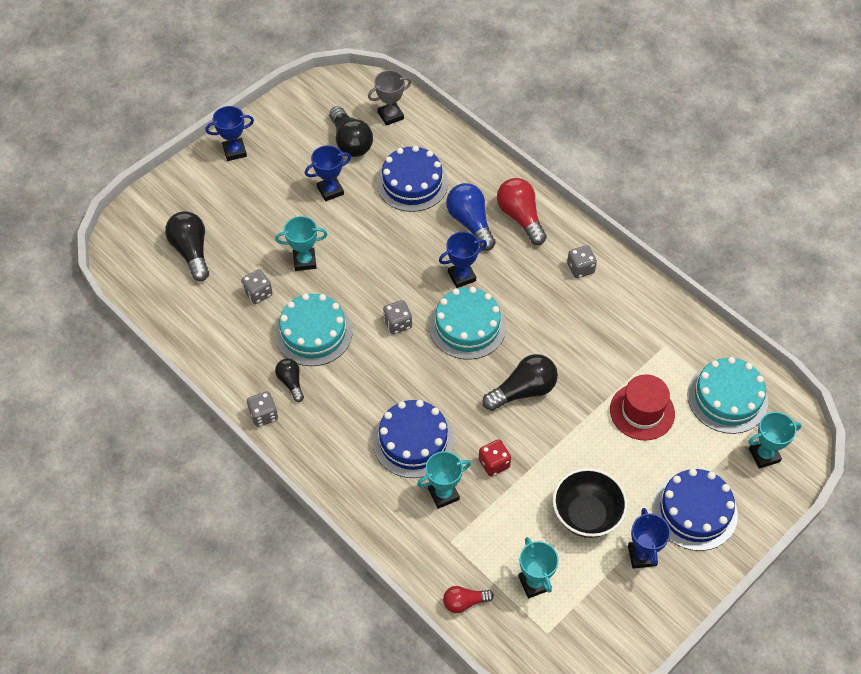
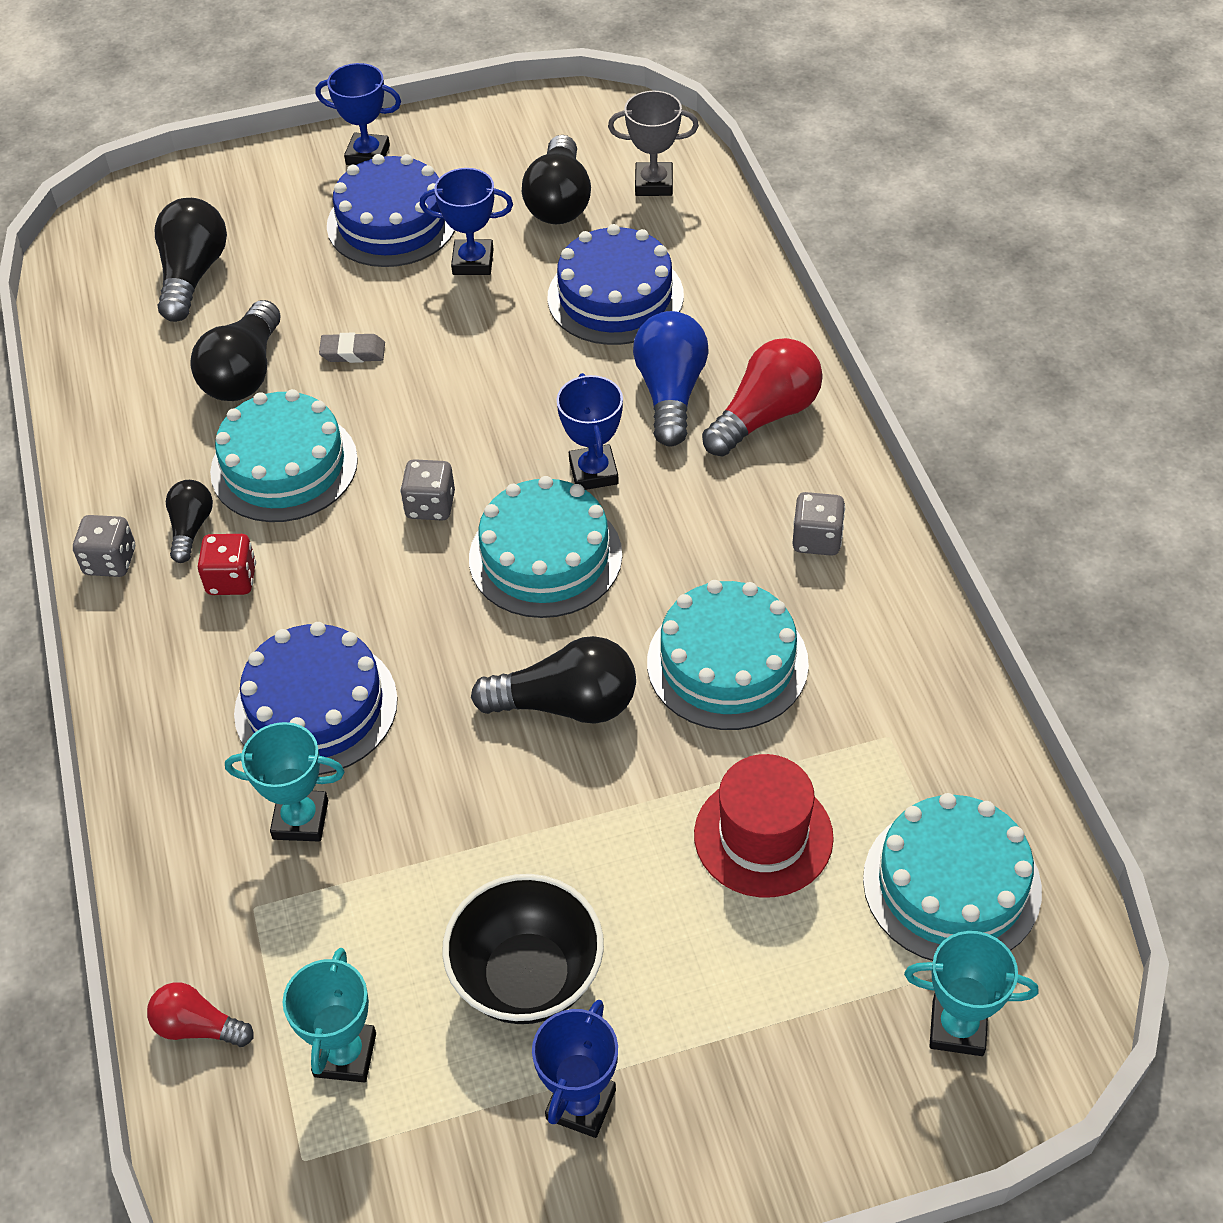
camera: 30 degrees right, 5 degrees down
grey dice [241,269,273,304] -> black light bulb [190,300,280,401]
turquoise trophy [275,216,327,271] -> grey eraser [319,333,385,363]
blue trophy [439,232,487,288] -> blue trophy turned 75 degrees clockwise [557,373,623,490]
red dice [479,439,511,476] -> red dice moved to [198,534,256,595]
red light bulb [497,178,547,245] -> red light bulb turned 45 degrees clockwise [702,338,822,457]
blue cake [652,469,738,551] -> blue cake moved to [327,154,455,267]
none -> turquoise cake [647,580,809,730]

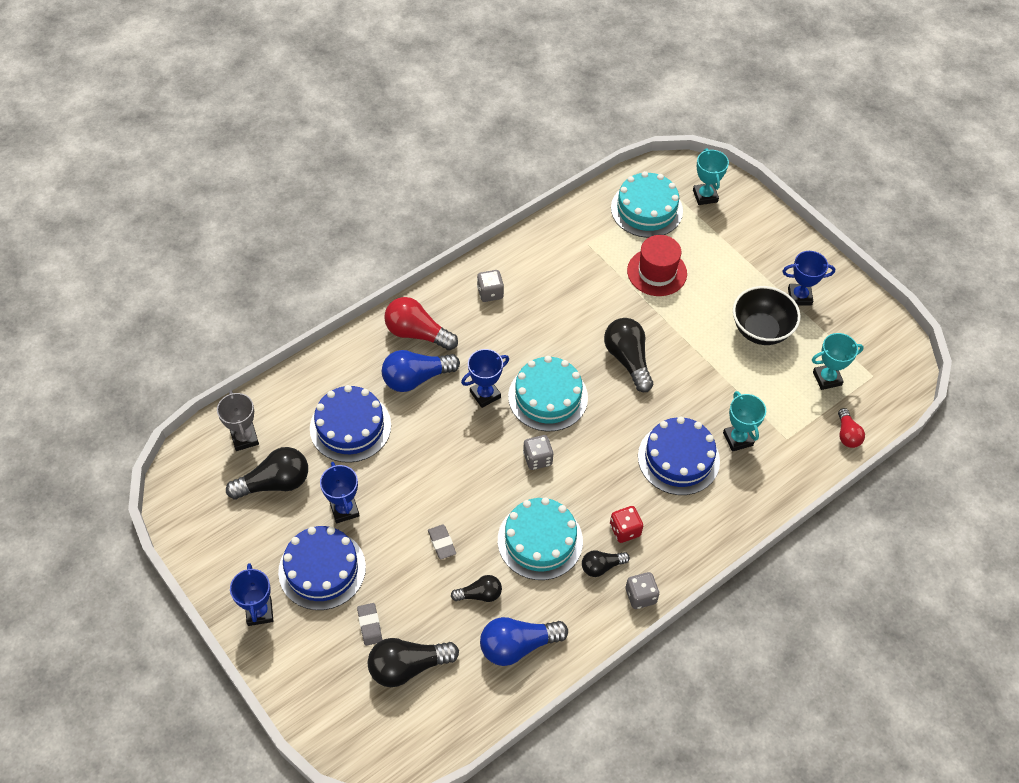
camera: 115 degrees left, 5 degrees up
black light bulb [190,300,280,401] -> black light bulb [451,575,502,602], size x0.58
turquoise cake [647,580,809,730] -> none
none -> grey eraser [357,603,382,646]
none -> blue light bulb [480,617,568,666]

